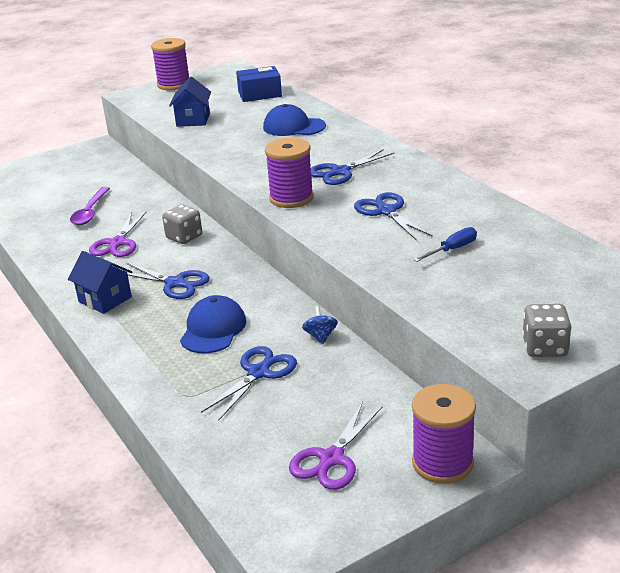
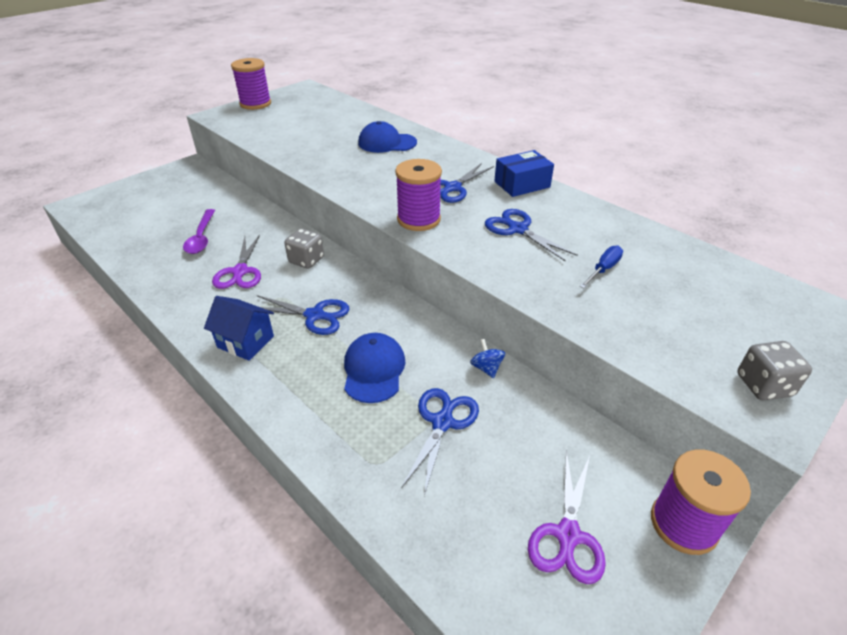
camera: 15 degrees left, 10 degrees up
blue house [169,77,211,127] -> none
blue box [236,66,282,102] -> blue box moved to [494,150,554,197]

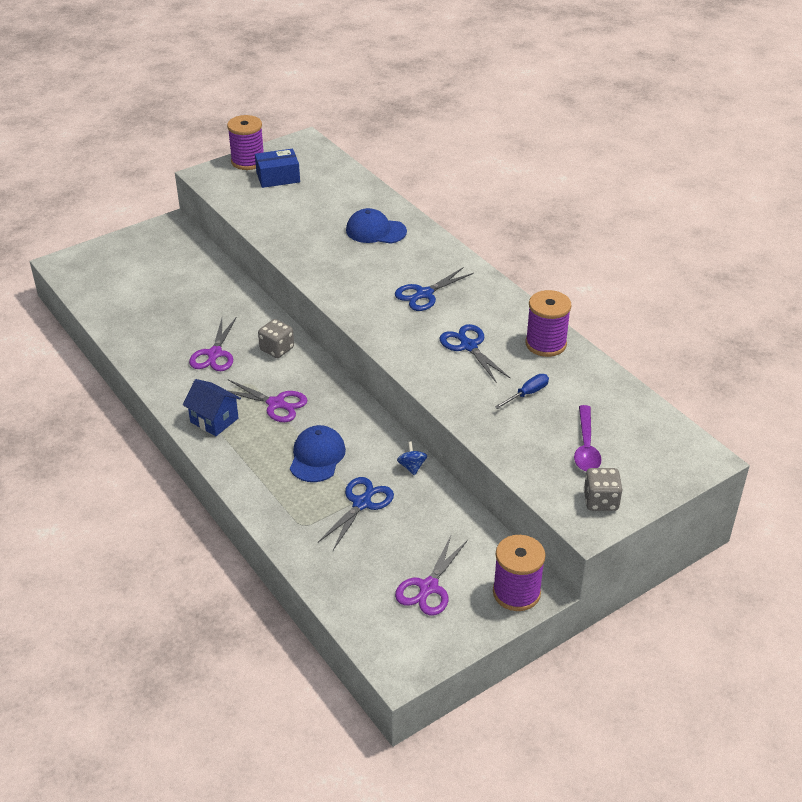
camera: 10 degrees right, 0 degrees up
purple spoon [183,209,215,254] -> purple spoon moved to [574,405,602,471]
blue scissors [257,295,349,335] -> purple scissors [229,380,308,422]
purple spool [395,159,442,231] -> purple spool moved to [525,290,572,357]
blue box [494,150,554,197] -> blue box moved to [255,149,300,188]

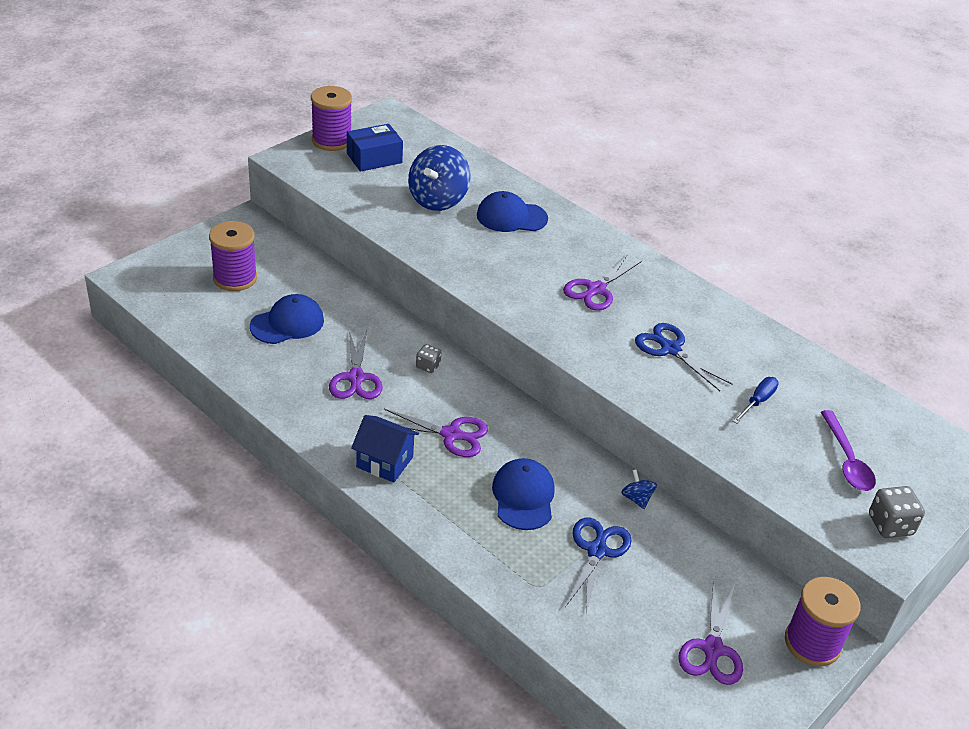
camera: 15 degrees left, 0 degrees up
grey dice [258,319,294,358] -> grey dice [416,344,441,373], size x0.62
blue scissors [395,268,474,311] -> purple scissors [563,255,642,311]
purple spool [525,290,572,357] -> purple spool moved to [209,221,257,291]
none -> blue cap [250,294,324,344]
none -> blue spinning top [408,145,471,211]

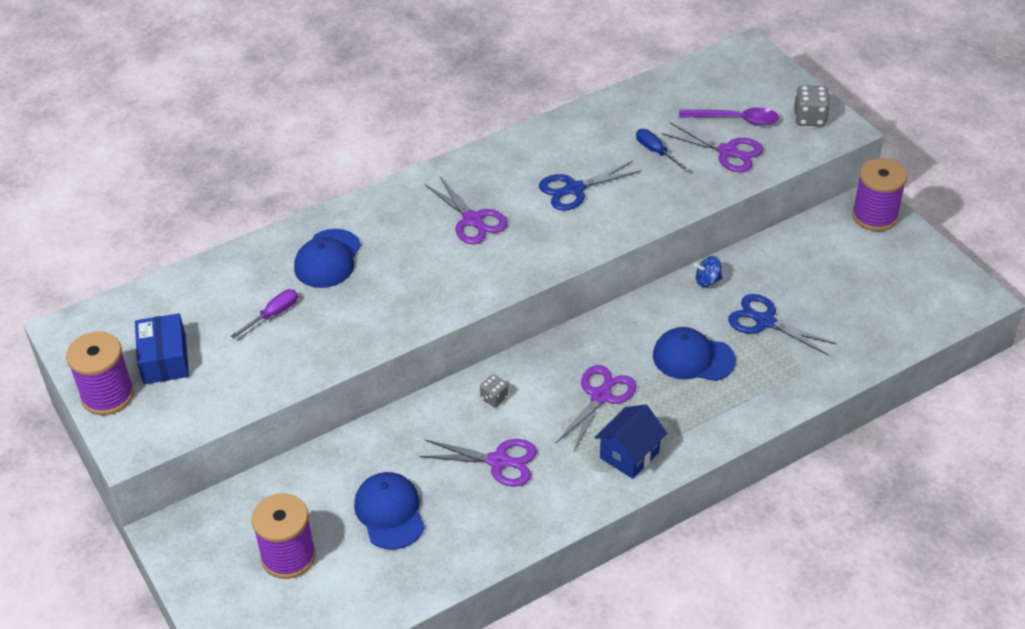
camera: 70 degrees left, 5 degrees up
blue spinning top [408,145,471,211] -> purple screwdriver [231,289,298,339]
purple scissors [678,580,743,685] -> purple scissors moved to [662,123,763,172]

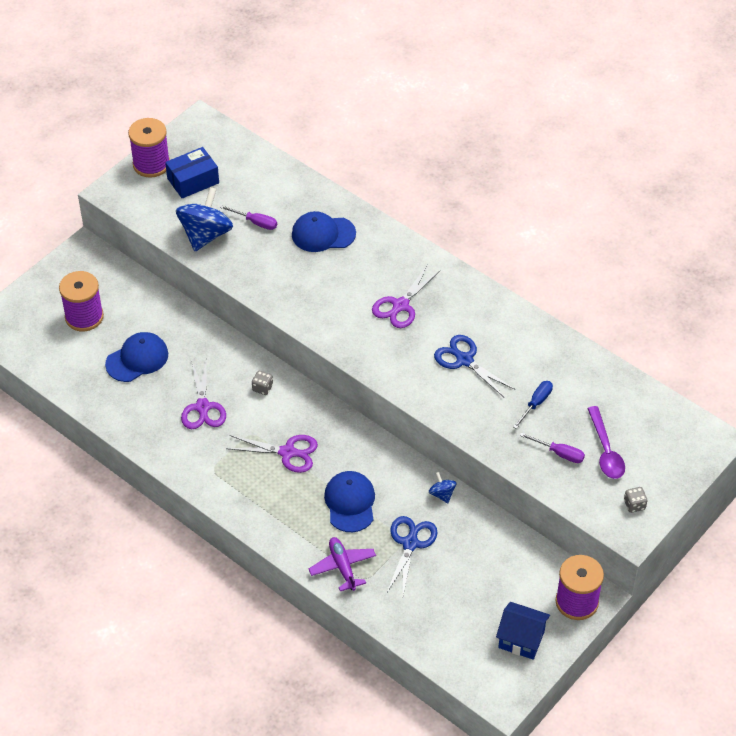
camera: 70 degrees right, 5 degrees up
blue house [594,404,667,479] -> blue house moved to [496,602,550,660]
purple scissors [662,123,763,172] -> purple screwdriver [520,432,585,463]
grey dice [794,85,830,126] -> grey dice [624,487,647,513], size x0.62
none -> blue spinning top [176,187,233,251]
none -> purple plane [309,537,376,591]

